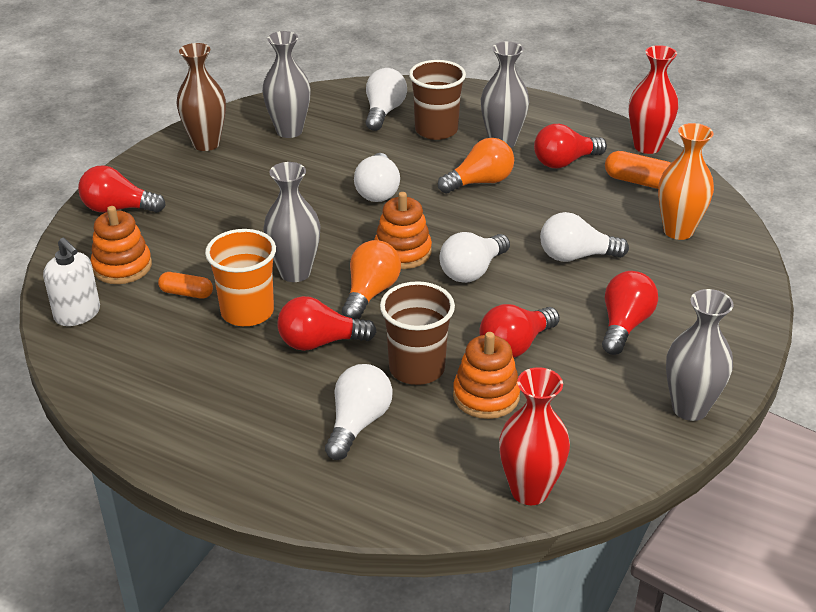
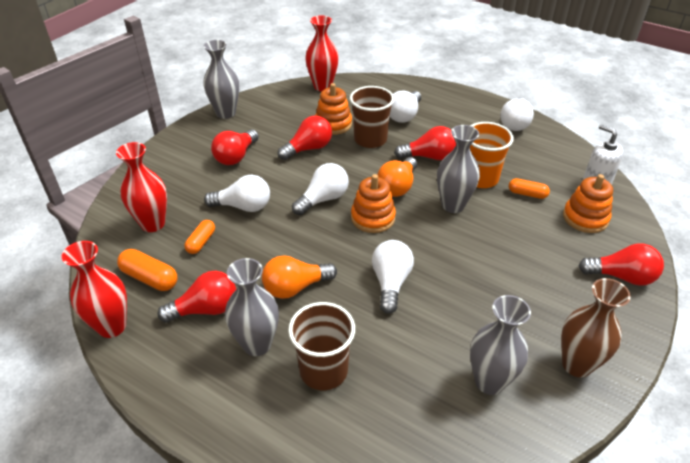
camera: 175 degrees left, 5 degrees up
white light bulb [366,68,407,131] -> white light bulb moved to [500,98,534,131]
orange vase [658,123,714,240] -> red vase [116,142,167,232]
none -> orange capsule [184,220,215,254]

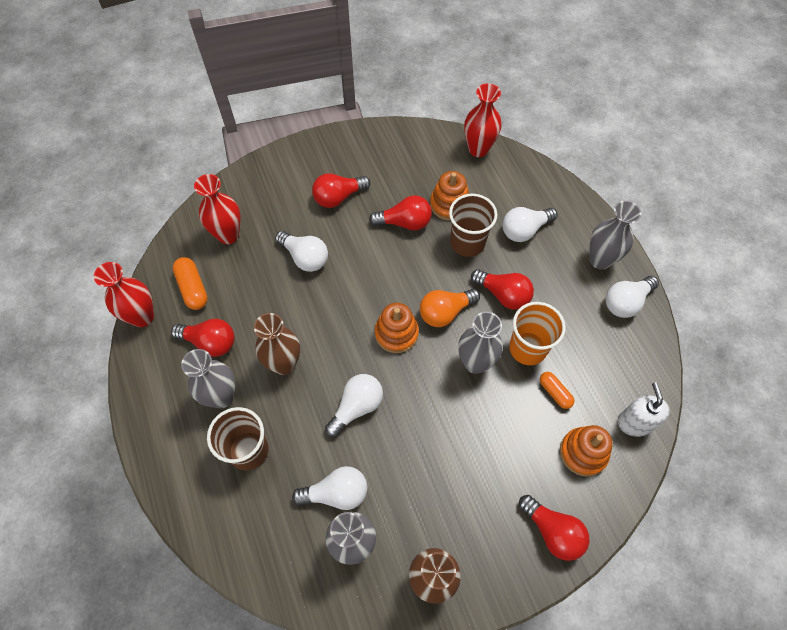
camera: 35 degrees right, 20 degrees up
orange capsule [184,220,215,254] -> none
grey vase [203,40,239,119] -> grey vase moved to [590,201,641,270]
orange light bulb [262,255,337,299] -> brown vase [254,313,300,375]
white light bulb [292,163,349,215] -> white light bulb moved to [292,466,367,510]

